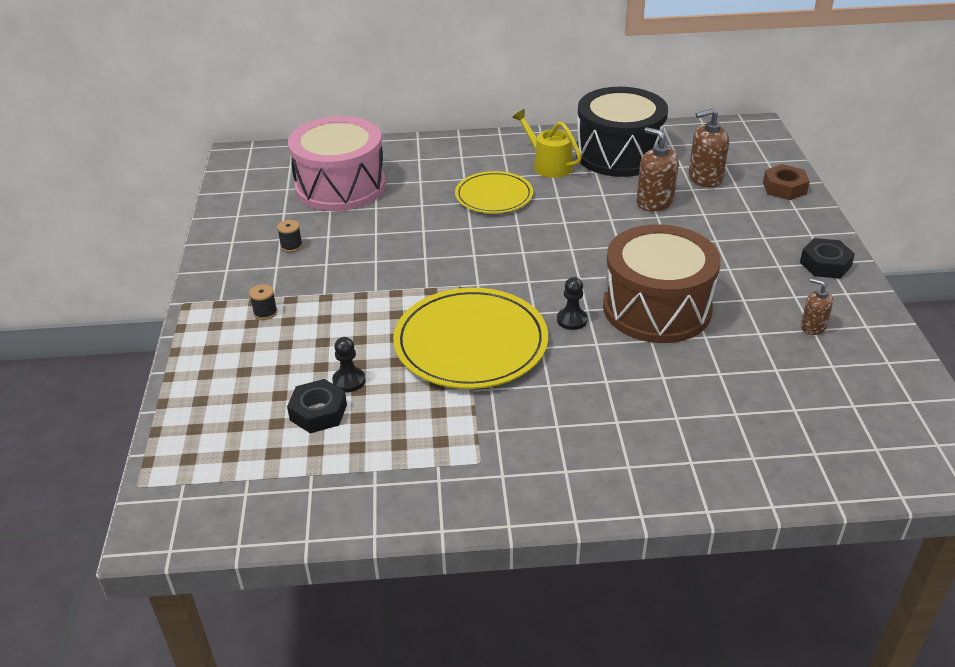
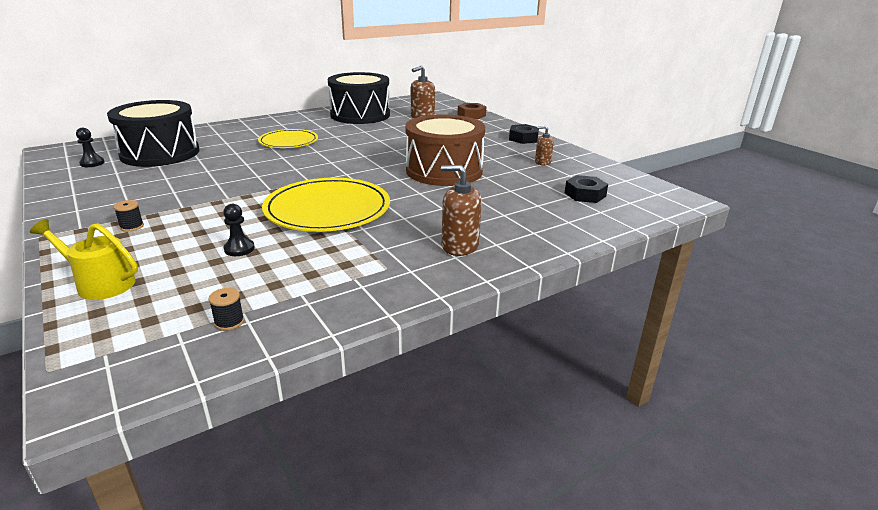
camera: 30 degrees left, 10 degrees down
black spool [277,220,303,252] -> black spool moved to [208,288,244,331]
black nut [287,379,347,433] -> black nut moved to [565,175,608,203]
pink drum [288,116,386,211] -> black drum [107,100,200,167]
yellow watering can [512,109,582,178] -> yellow watering can moved to [30,219,138,300]
black pawn [557,277,588,330] -> black pawn moved to [76,128,105,167]
brown soap dispenser [636,127,679,211] -> brown soap dispenser moved to [441,165,482,256]

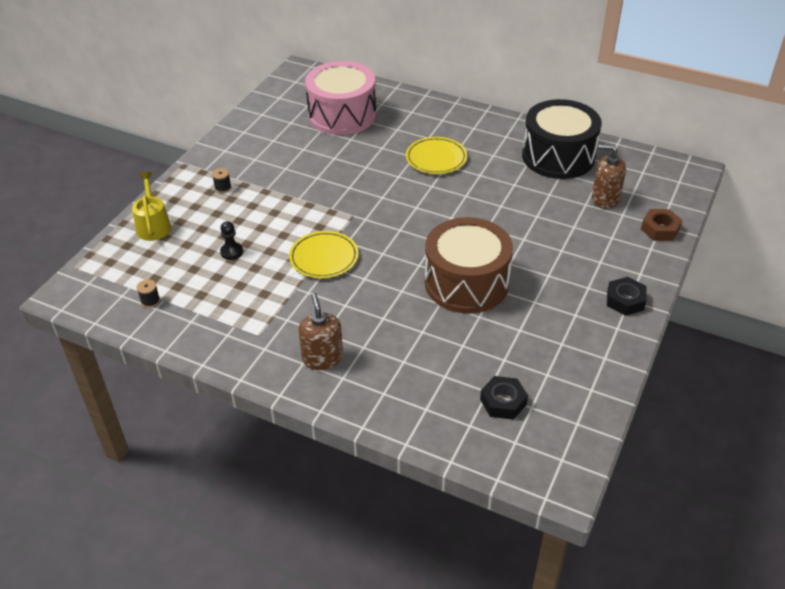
camera: 60 degrees right, 15 degrees up
black pawn [76,128,105,167] -> none
black drum [107,100,200,167] -> pink drum [305,61,376,135]
yellow plate [262,178,390,232] -> yellow plate [289,231,358,278], size x0.61
brown soap dispenser [535,126,554,165] -> none

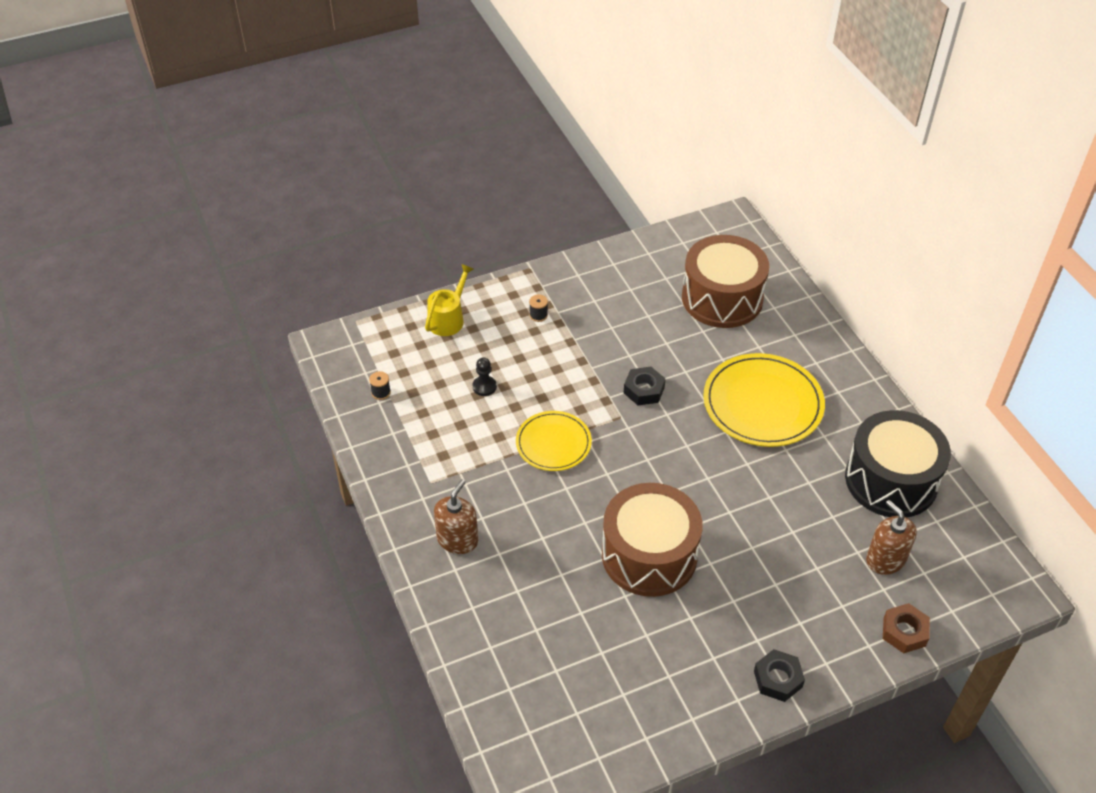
camera: 40 degrees right, 5 degrees up
pink drum [305,61,376,135] -> brown drum [682,235,769,328]
yellow plate [406,137,467,174] -> yellow plate [703,353,825,447], size x1.63
black nut [480,376,528,420] -> black nut moved to [624,367,665,406]

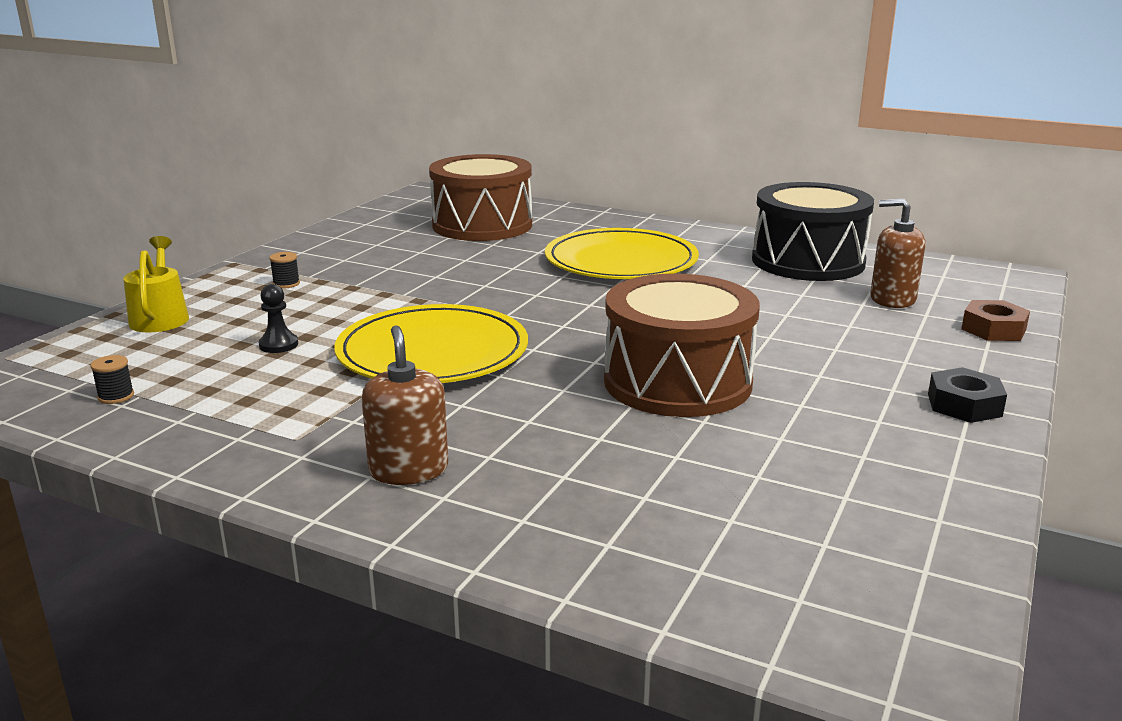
camera: 40 degrees left, 25 degrees down
yellow plate [516,411,592,471] -> yellow plate [334,304,528,383], size x1.63
black nut [624,367,665,406] -> none

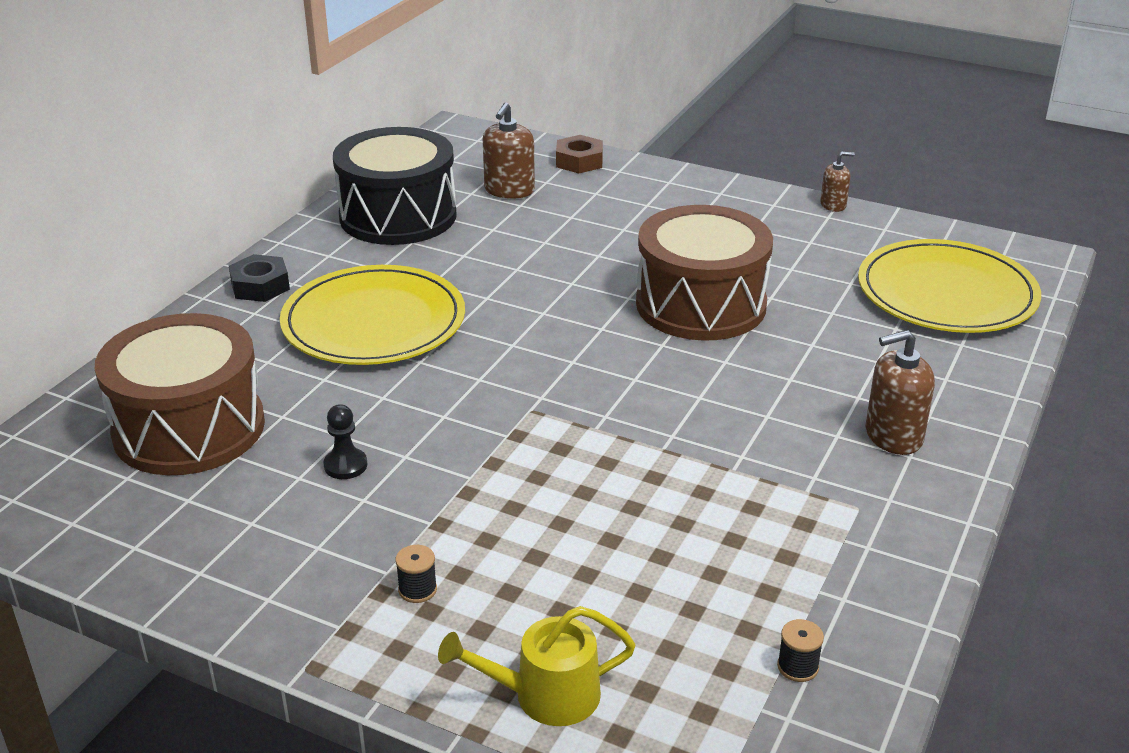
camera: 90 degrees left, 10 degrees up
black pawn [259,284,298,353] -> black pawn moved to [323,404,367,479]
yellow plate [334,304,528,383] -> yellow plate moved to [858,239,1041,333]
black nut [928,367,1007,423] -> black nut moved to [229,254,290,302]
none -> brown soap dispenser [820,152,855,212]

